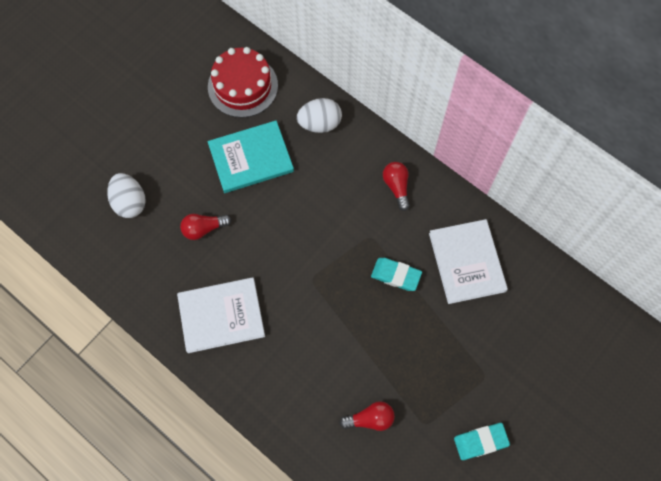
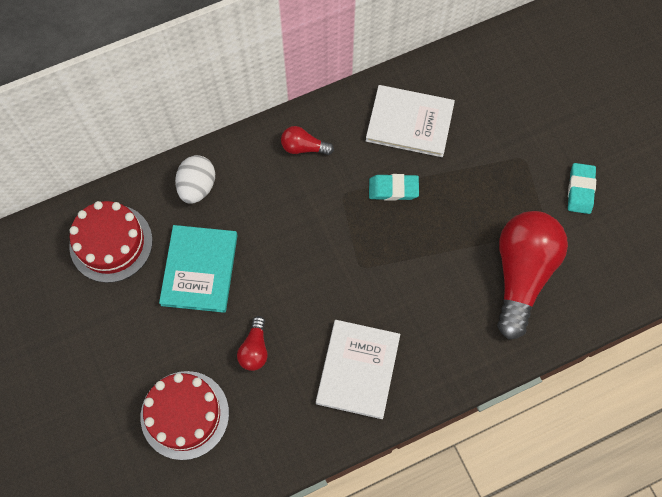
camera: 65 degrees left, 0 degrees up
white egg [107,173,146,218] -> red cake [141,371,229,460]
red light bulb [339,401,395,431] -> red light bulb [497,211,568,339], size x2.25
turquoise eraser [371,258,422,291] -> turquoise eraser turned 45 degrees clockwise [369,174,419,201]

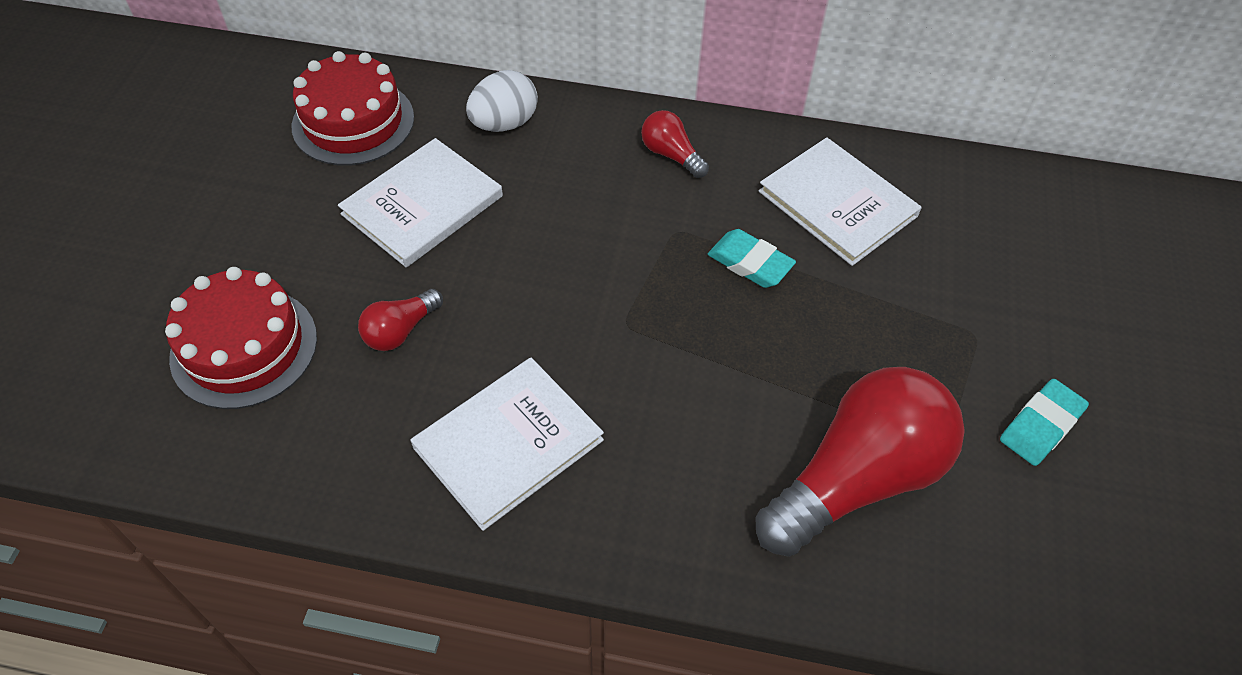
camera: 35 degrees right, 15 degrees down
turquoise book [159,225,238,313] -> white book [338,138,503,267]

